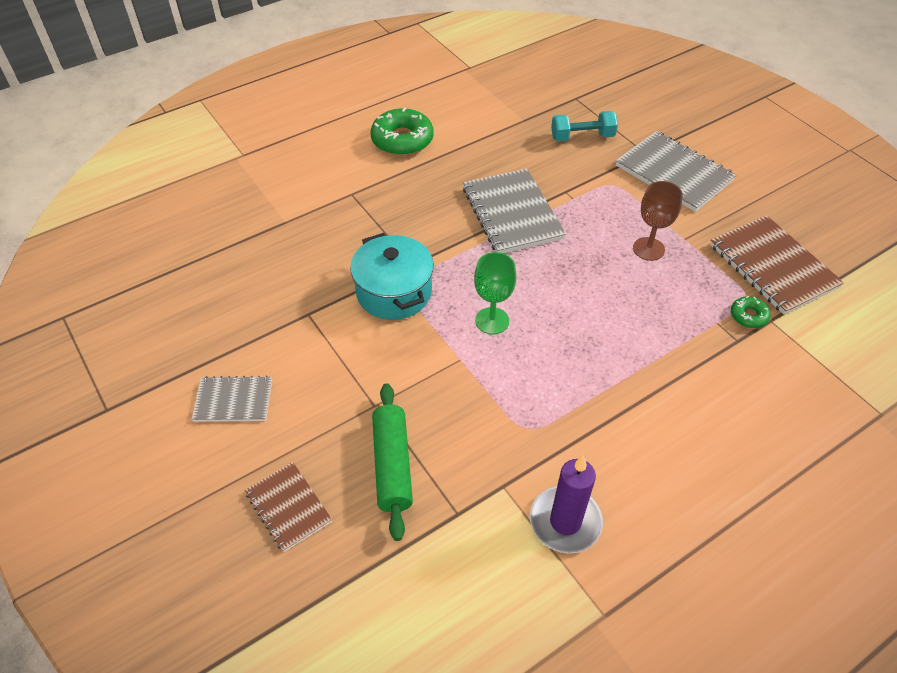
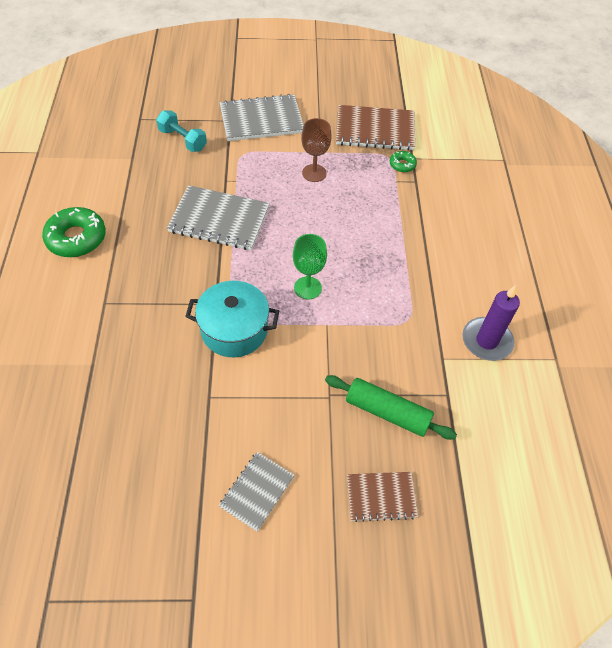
camera: 60 degrees left, 5 degrees up
turquoise dumbbell [551,111,618,141] -> turquoise dumbbell turned 75 degrees counterclockwise [156,110,207,152]

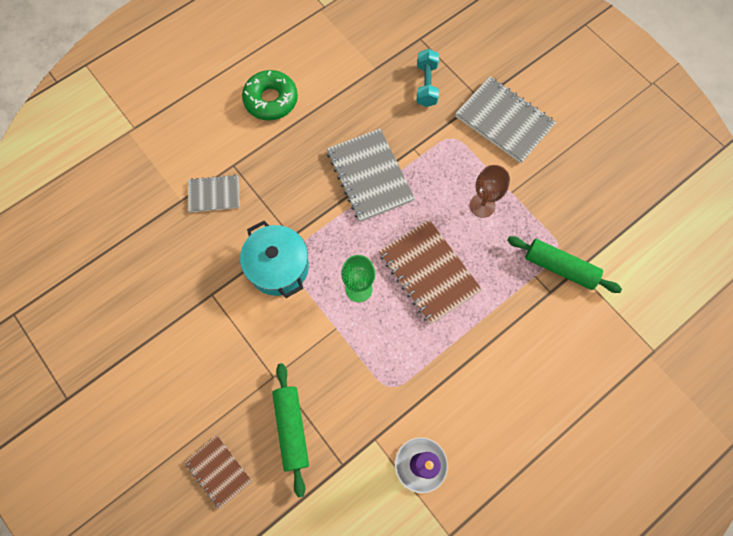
camera: 55 degrees right, 15 degrees up
grey notebook [219,452,295,532] -> grey notebook moved to [188,175,240,212]
brown notebook [336,105,415,151] -> brown notebook moved to [379,219,482,325]
green donut [390,151,417,172] -> green rolling pin [507,236,622,293]

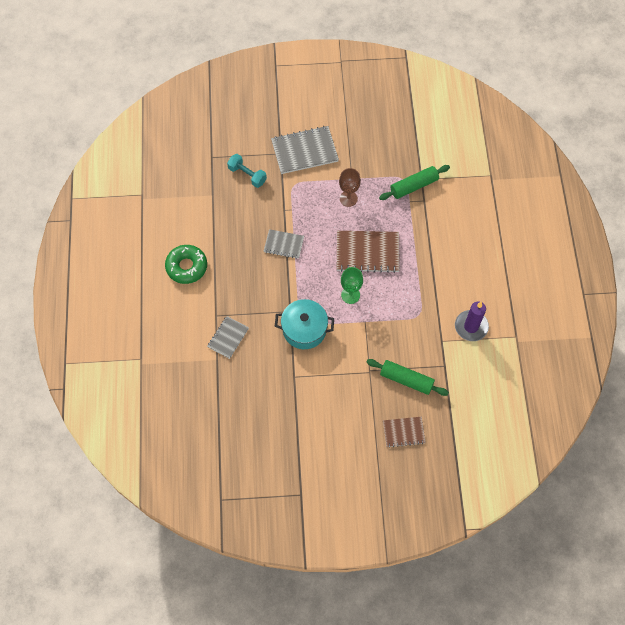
camera: 55 degrees left, 5 degrees down
grey notebook [327,129,415,222] -> grey notebook [264,229,304,259], size x0.58

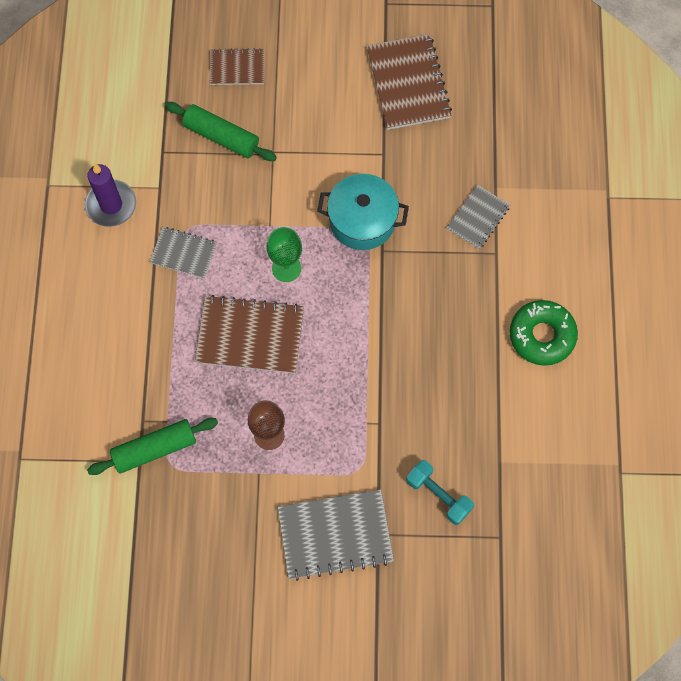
camera: 175 degrees left, 5 degrees up
grey notebook [264,229,304,259] -> grey notebook moved to [150,227,217,278]
none -> brown notebook [367,34,452,130]

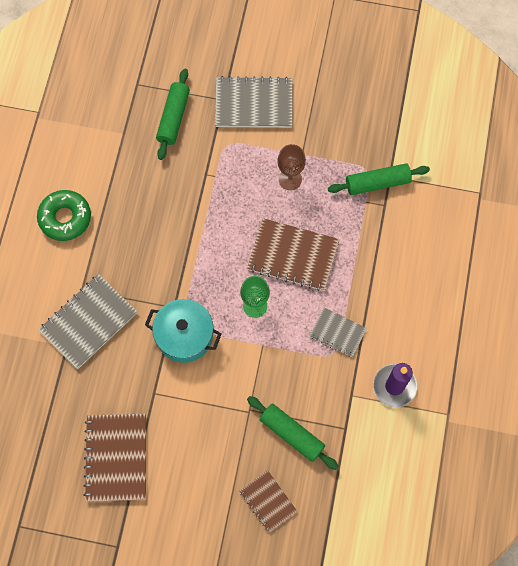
camera: 170 degrees left, 0 degrees up
brown notebook [209,48,264,85] -> brown notebook turned 45 degrees clockwise [240,470,298,533]
turquoise dumbbell [406,460,474,525] -> green rolling pin [156,69,190,160]
grey notebook [447,185,510,249] -> grey notebook [38,274,137,369], size x1.71

